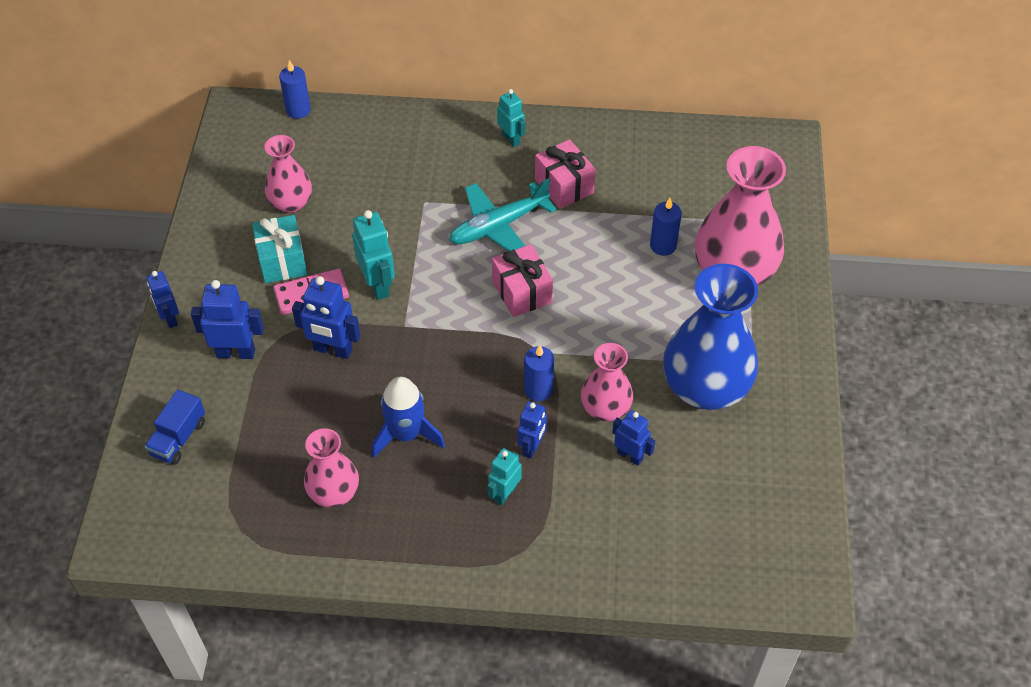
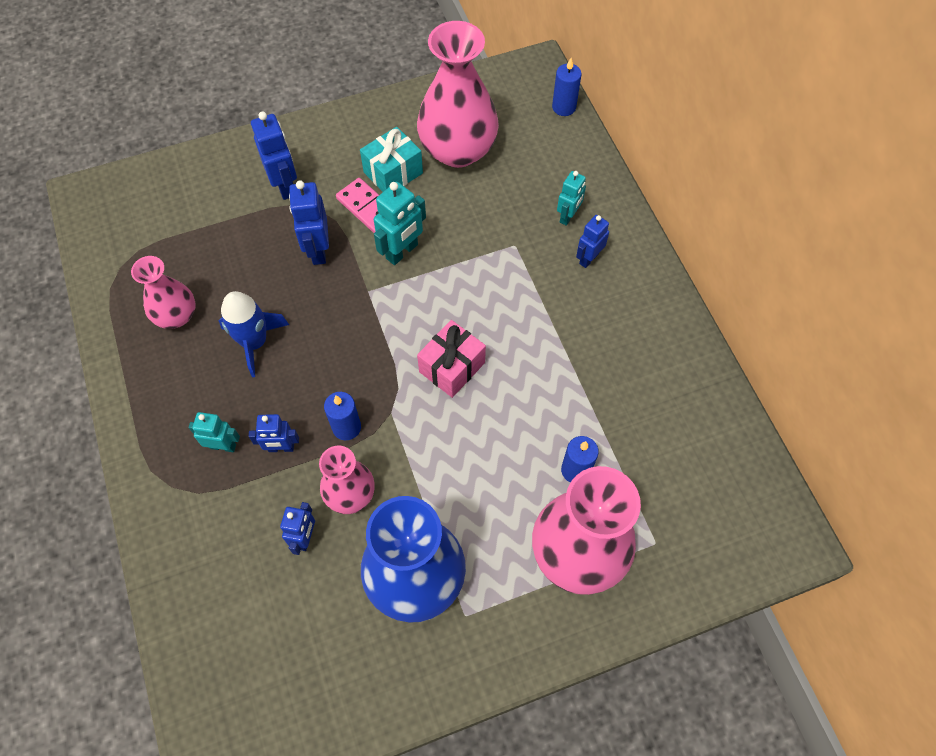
camera: 65 degrees right, 10 degrees up
blue truck [145,389,205,464] -> none
blue robot [146,271,179,328] -> blue robot moved to [576,215,609,268]
pink vase [264,135,312,213] -> pink vase [417,21,499,168], size x1.80
turquoise plane [449,178,557,251] -> none
turquoise robot [497,89,525,147] -> turquoise robot moved to [557,171,586,226]
pink gift [535,139,596,209] -> none

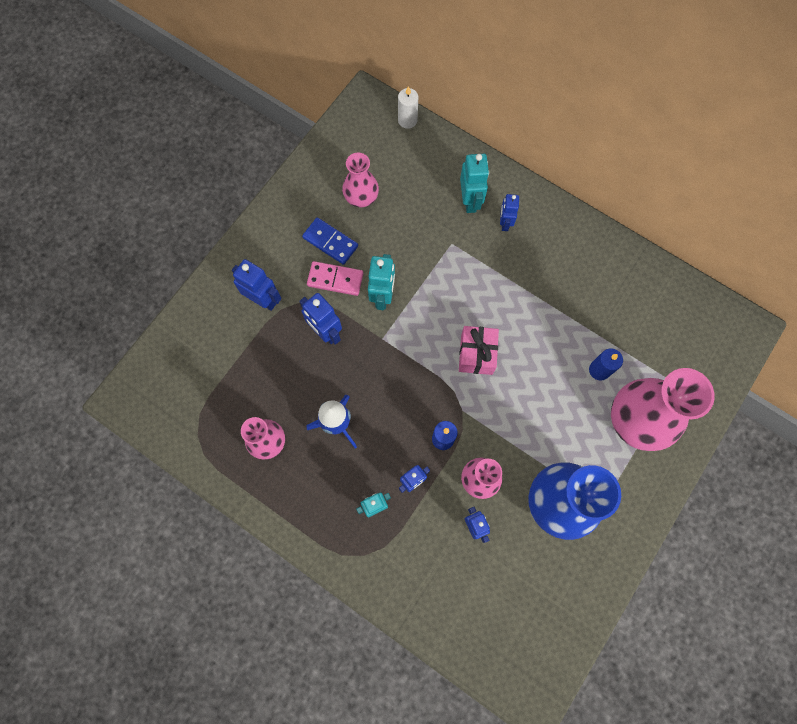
camera: 35 degrees left, 10 degrees up
turquoise gift [360,127,423,192] -> blue domino [302,217,358,265]
pink vase [417,21,499,168] -> pink vase [342,153,379,207], size x0.56
blue candle [552,58,581,116] -> white candle [398,86,418,129]
turquoise robot [557,171,586,226] -> turquoise robot [460,154,489,213], size x1.52

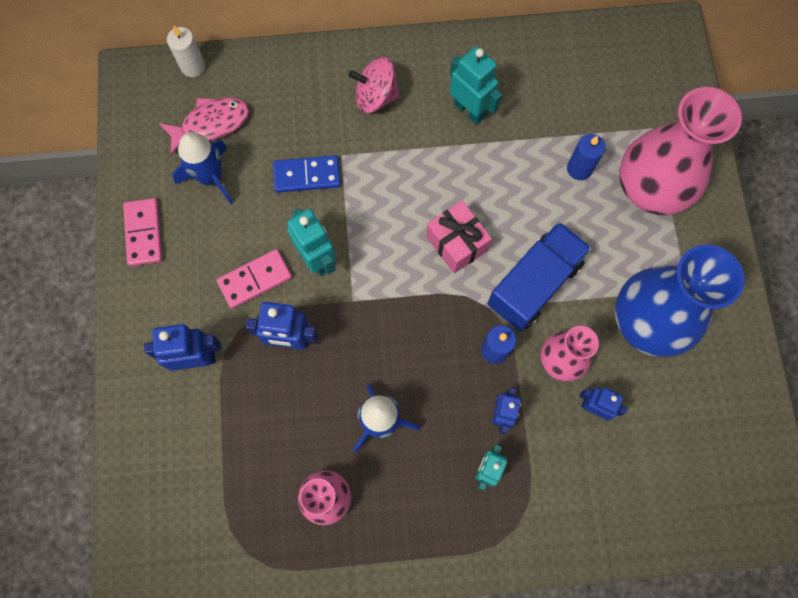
camera: 40 degrees left, 0 degrees up
blue domino [302,217,358,265] -> blue domino moved to [273,156,341,193]
pink vase [342,153,379,207] -> blue rocket [172,132,233,204]
turquoise robot [460,154,489,213] -> turquoise robot moved to [450,46,502,125]
blue robot [500,194,519,231] -> pink spinning top [348,57,400,113]
none -> pink domino [123,198,162,266]
none -> pink fish [159,98,249,156]
none -> blue truck [487,222,591,331]

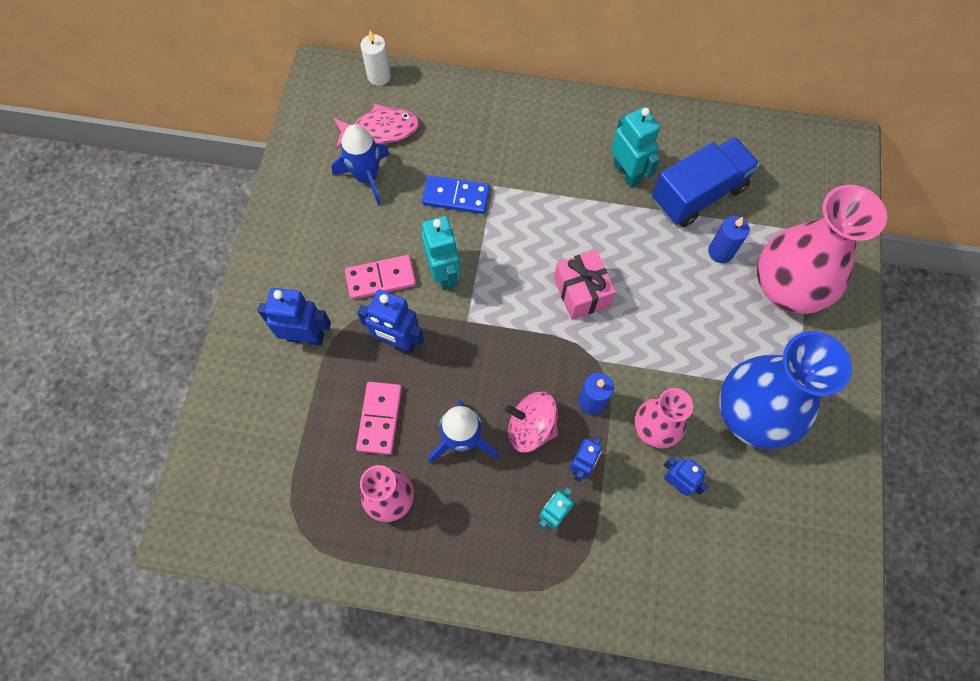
camera: 15 degrees right, 5 degrees down
pink domino [123,198,162,266] -> pink domino moved to [356,382,402,455]
pink spinning top [348,57,400,113] -> pink spinning top moved to [505,391,558,452]
blue truck [487,222,591,331] -> blue truck moved to [652,137,760,227]

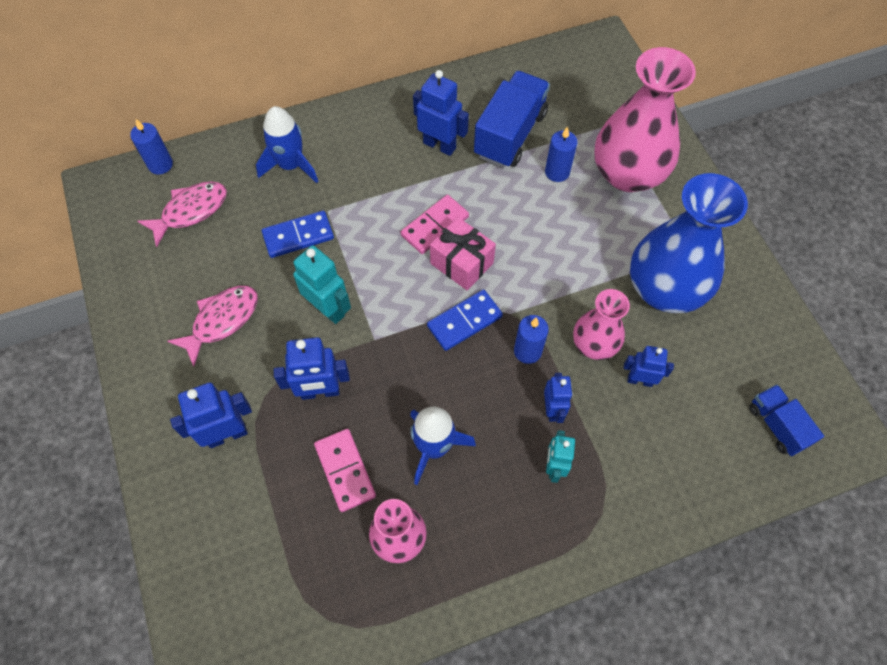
camera: 30 degrees left, 5 degrees down
blue rocket [332,124,390,206] -> blue rocket moved to [256,106,318,183]
pink domino [345,255,416,300] -> pink domino moved to [401,195,469,254]
white candle [360,30,391,86] -> blue candle [130,119,173,175]
pink spinning top [505,391,558,452] -> none
turquoise robot [611,107,660,188] -> blue robot [413,70,469,156]
none -> pink fish [167,286,258,367]
none -> blue domino [427,290,503,351]
none -> blue truck [749,385,824,456]

